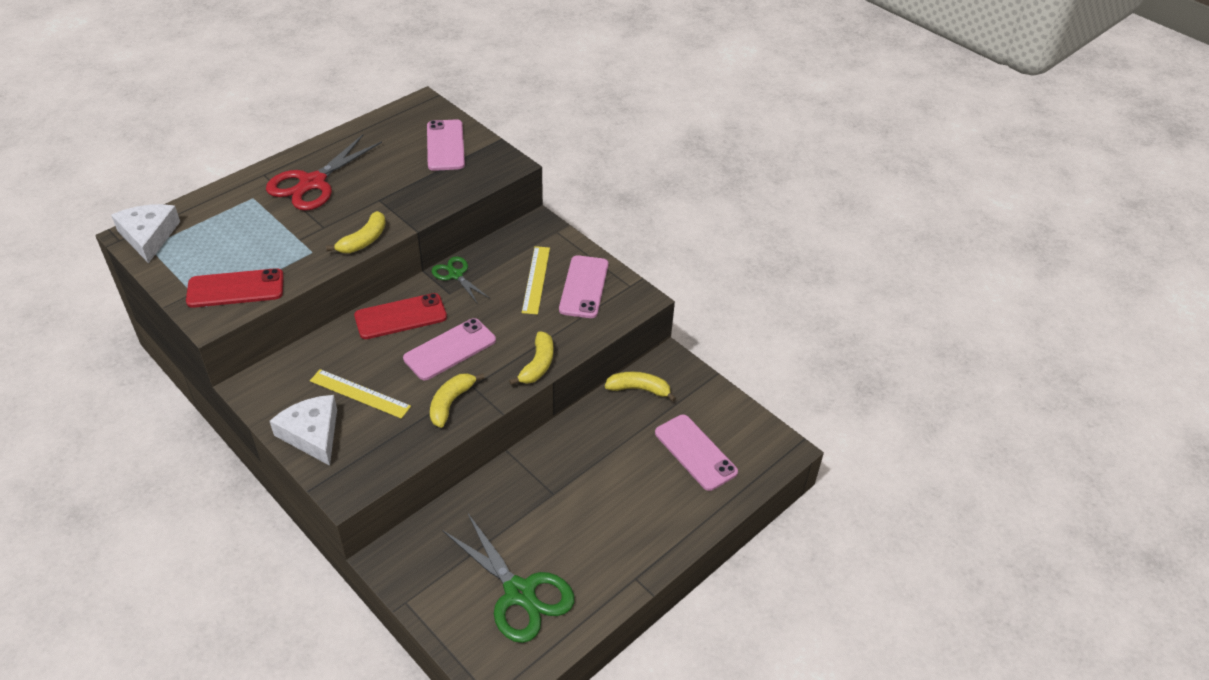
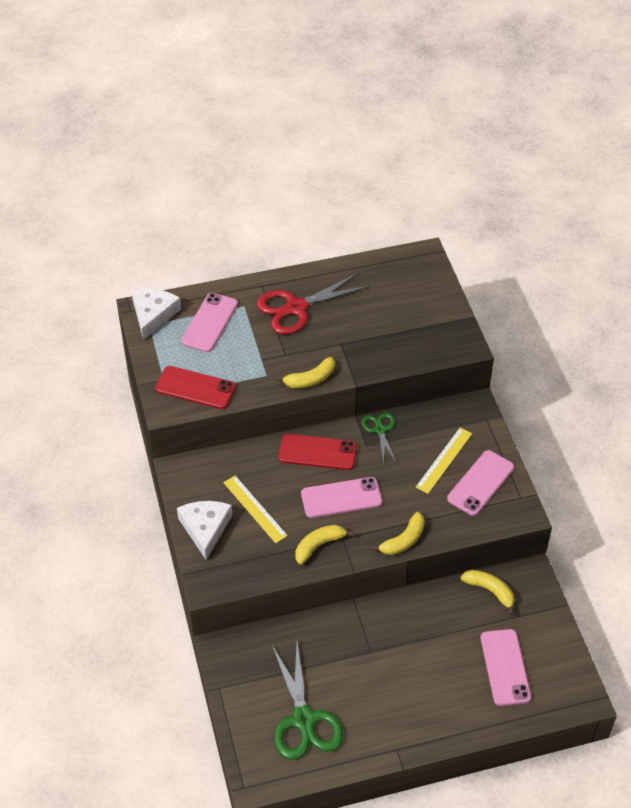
camera: 30 degrees right, 5 degrees up
pink phone [427,119,465,171] -> pink phone moved to [181,293,238,352]

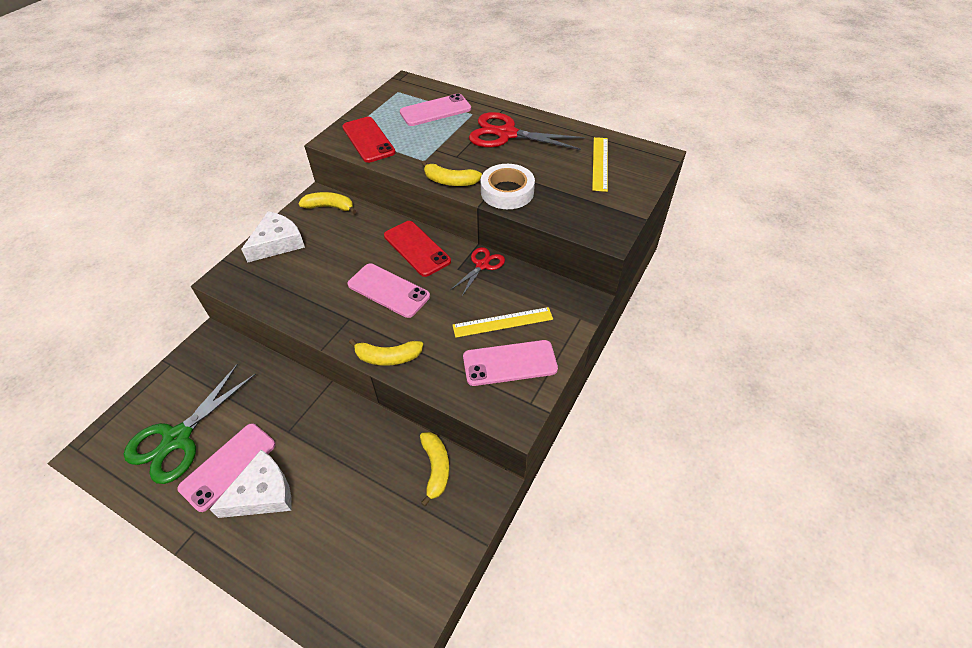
camera: 45 degrees right, 0 degrees up
white cheese [131,288,181,340] -> white cheese moved to [209,450,292,518]
yellow ruler [223,475,288,543] -> yellow ruler moved to [592,137,608,192]
yellow banana [295,525,354,565] -> yellow banana moved to [298,192,356,214]
green scissors [361,412,397,464] -> red scissors [450,247,505,296]
pink phone [481,629,531,706] -> pink phone moved to [178,423,275,512]
none -> white tape [481,164,535,209]

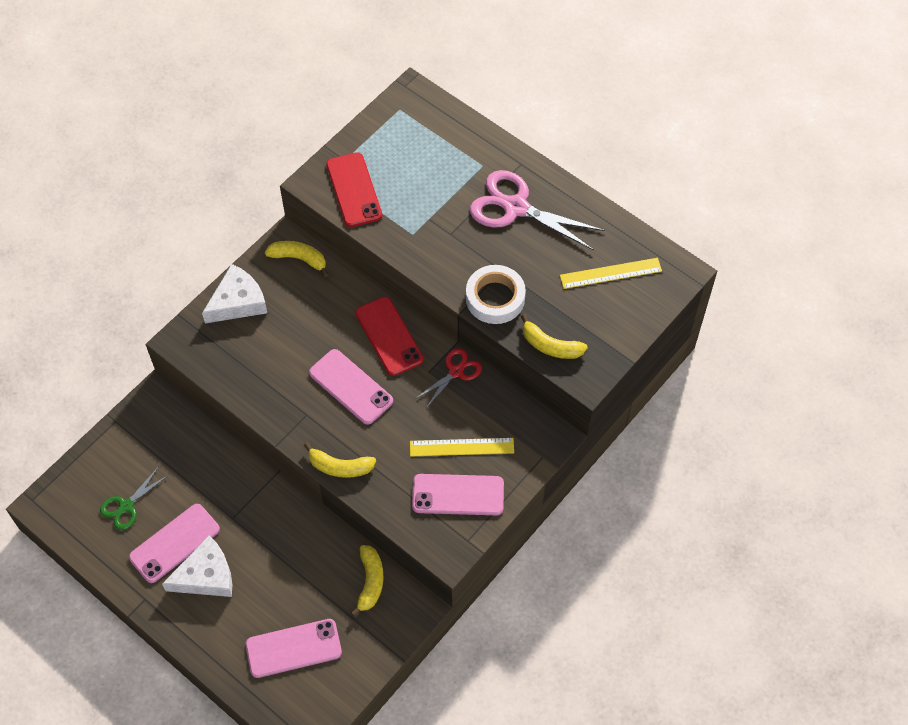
camera: 10 degrees right, 10 degrees up
green scissors [124,364,256,484] -> green scissors [100,466,169,530], size x0.55
pink phone [400,93,471,126] -> pink phone moved to [246,619,342,678]
yellow banana [421,161,482,186] -> yellow banana moved to [521,314,588,359]
red scissors [469,112,585,150] -> pink scissors [470,170,605,250]
yellow ruler [592,137,608,192] -> yellow ruler turned 60 degrees clockwise [560,258,662,289]

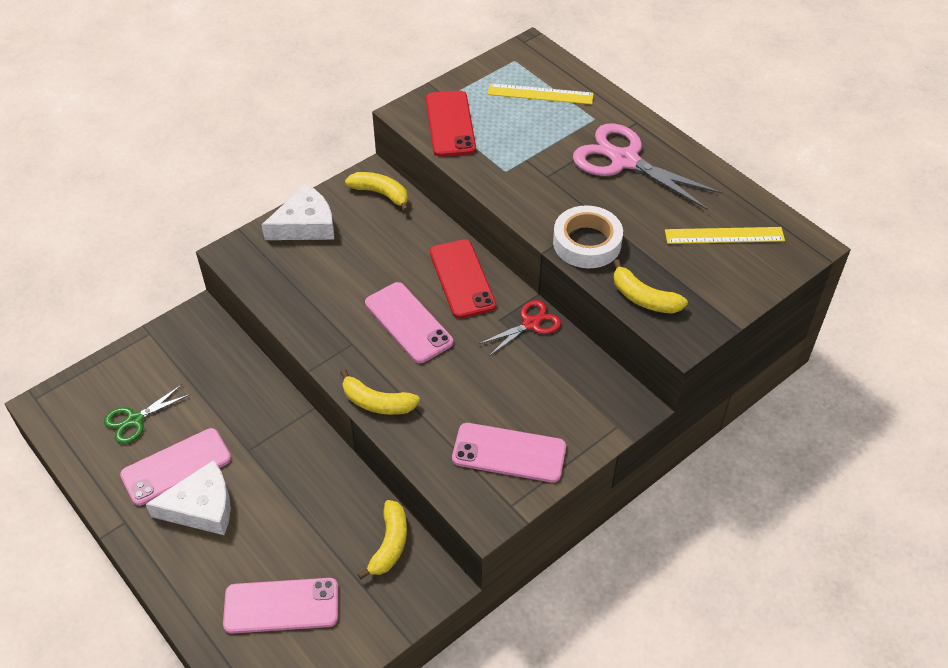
camera: 10 degrees right, 10 degrees down
yellow ruler [410,438,514,456] -> yellow ruler moved to [487,83,594,104]

